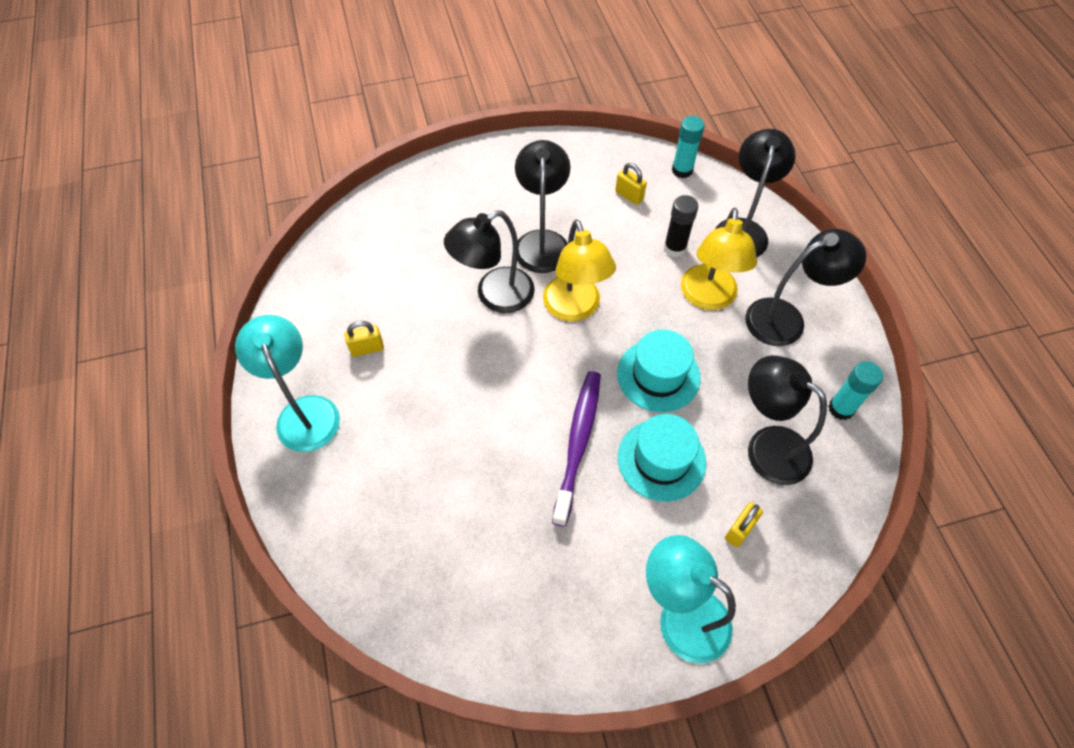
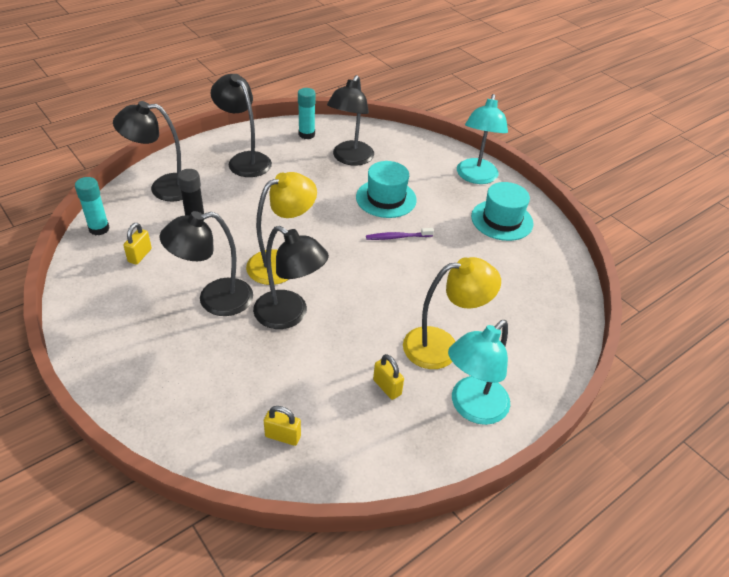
camera: 115 degrees left, 15 degrees down
purple toothbrush [552,371,601,527] -> purple toothbrush [366,228,434,240], size x0.55
turquoise hat [617,329,701,412] -> turquoise hat moved to [471,182,534,241]
yellow lamp [681,208,757,310] -> yellow lamp moved to [403,257,501,369]
yellow padlock [725,502,763,547] -> yellow padlock moved to [264,406,301,446]

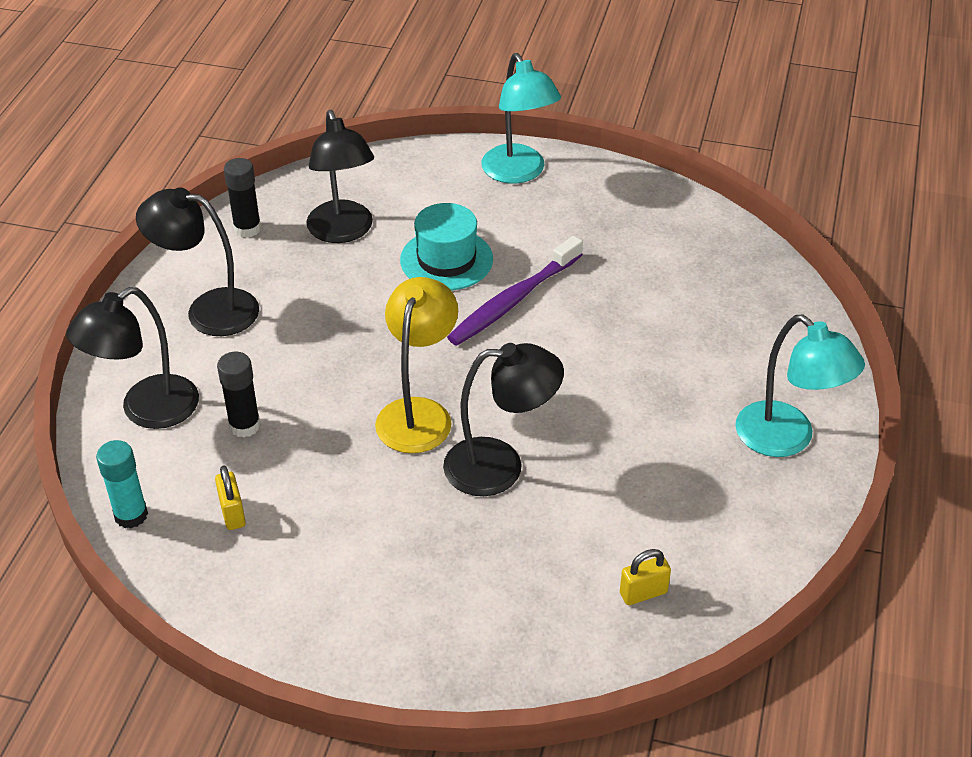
camera: 35 degrees left, 0 degrees up
black lamp [159,211,253,316] -> none
turquoise glue stick [298,88,316,139] -> black glue stick [224,158,261,238]
purple toothbrush [366,228,434,240] -> purple toothbrush [447,236,583,345], size x1.83
yellow padlock [373,354,404,400] -> none
yellow lamp [403,257,501,369] -> none
turquoise lamp [448,320,510,425] -> turquoise lamp turned 45 degrees counterclockwise [735,315,865,457]
turquoise hat [471,182,534,241] -> none

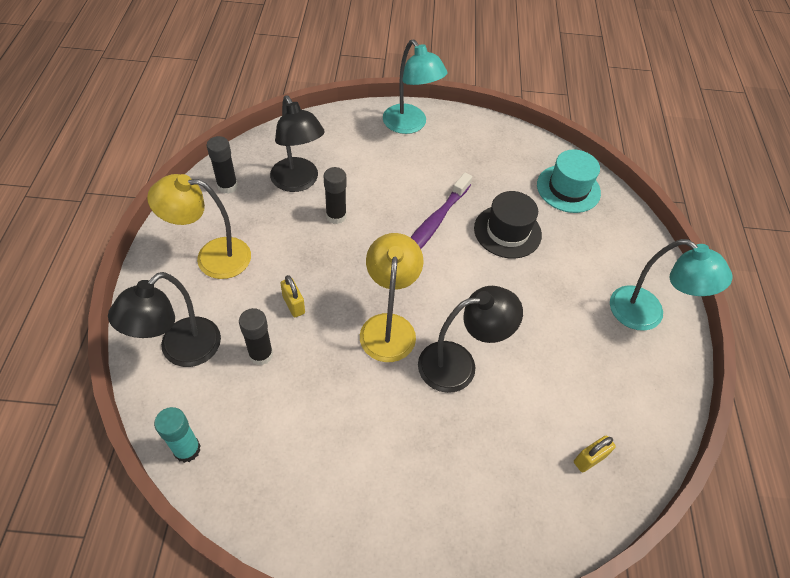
camera: 15 degrees left, 10 degrees up
black lamp [136,187,259,336] -> yellow lamp [147,174,251,279]
yellow padlock [215,466,246,530] -> yellow padlock moved to [280,275,305,317]
turquoise hat [400,203,493,291] -> turquoise hat moved to [537,150,601,213]
none -> black glue stick [324,167,347,224]
none -> black hat [474,191,542,259]

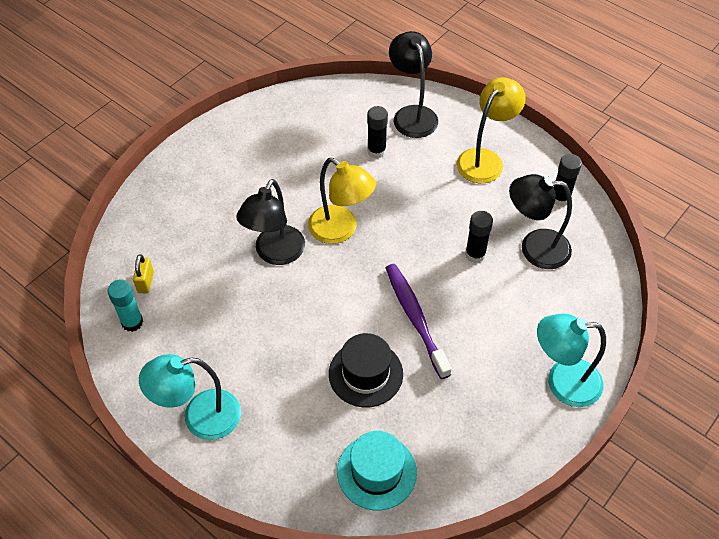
camera: 130 degrees right, 0 degrees up
turquoise glue stick [154,407,201,463] -> turquoise glue stick moved to [107,279,143,332]
yellow padlock [280,275,305,317] -> none

